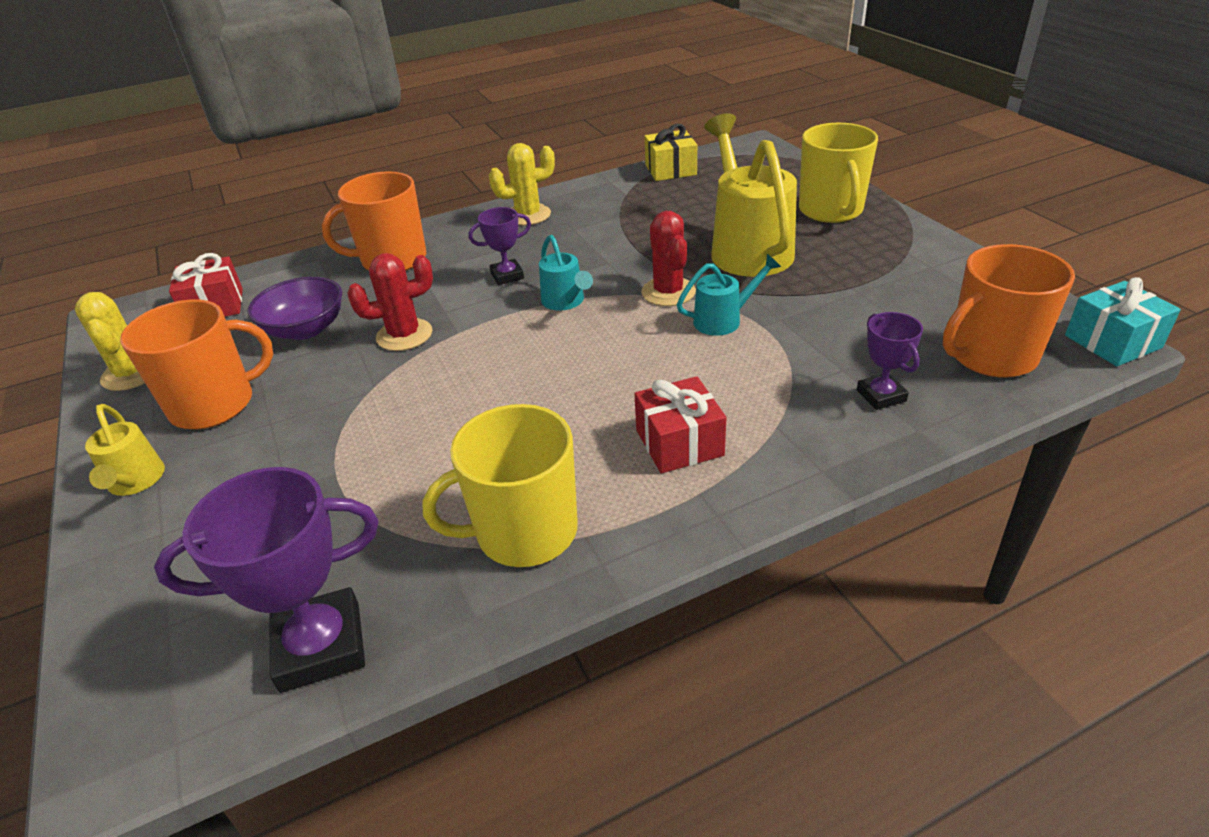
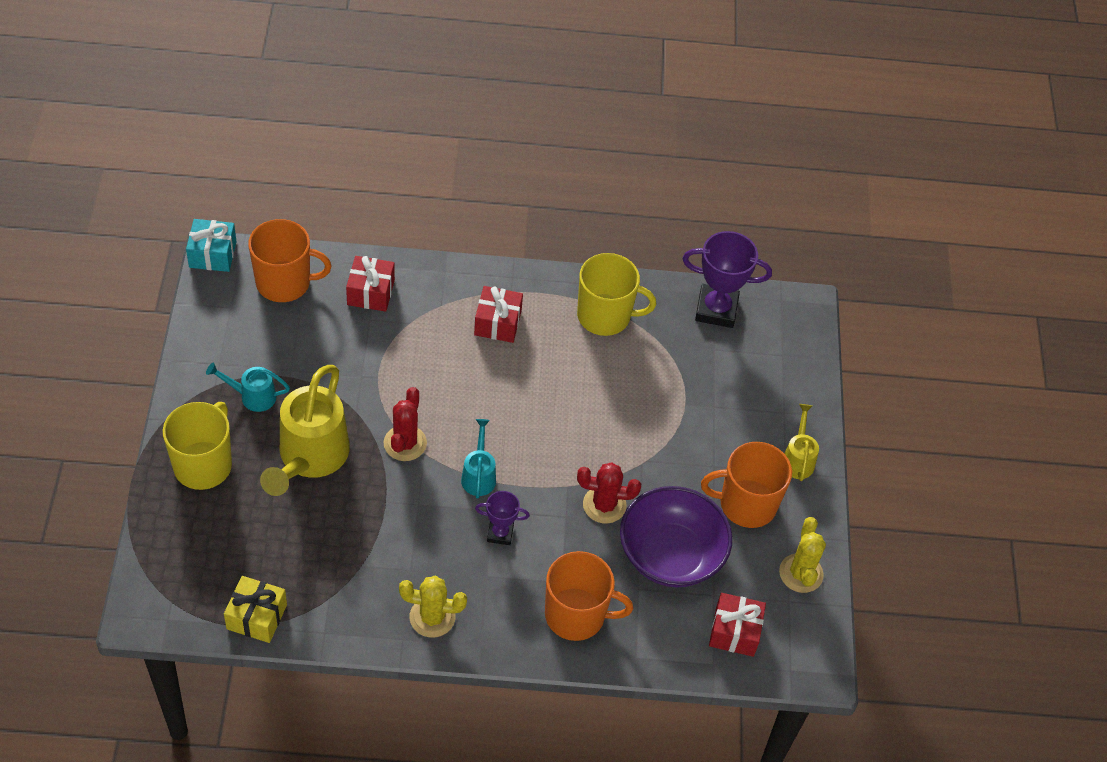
camera: 160 degrees left, 15 degrees up
purple bowl [248,277,342,340] -> purple bowl [620,486,732,587], size x1.52
turquoise watering can [677,254,781,336] -> turquoise watering can moved to [206,362,290,412]
purple trophy [857,312,923,410] -> red gift [346,256,395,312]

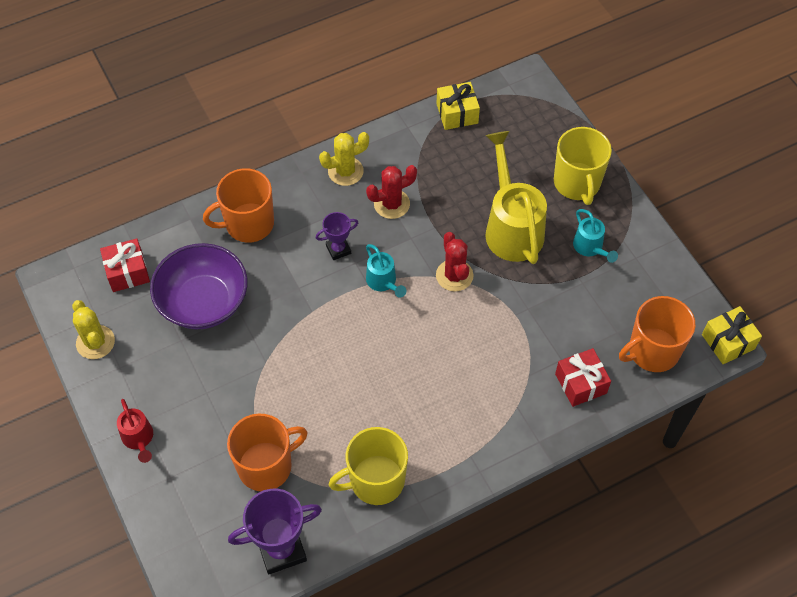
camera: 155 degrees right, 5 degrees up
turquoise gift [186,219,237,272] -> yellow gift [702,306,762,364]
turquoise watering can [206,362,290,412] -> turquoise watering can turned 90 degrees clockwise [573,209,618,263]
red gift [474,286,523,343] -> none
red cactus [577,462,641,524] -> red cactus moved to [366,165,417,219]
orange mug [701,442,792,528] -> orange mug moved to [227,414,308,491]
yellow watering can [784,404,819,481] -> red watering can [117,399,153,463]

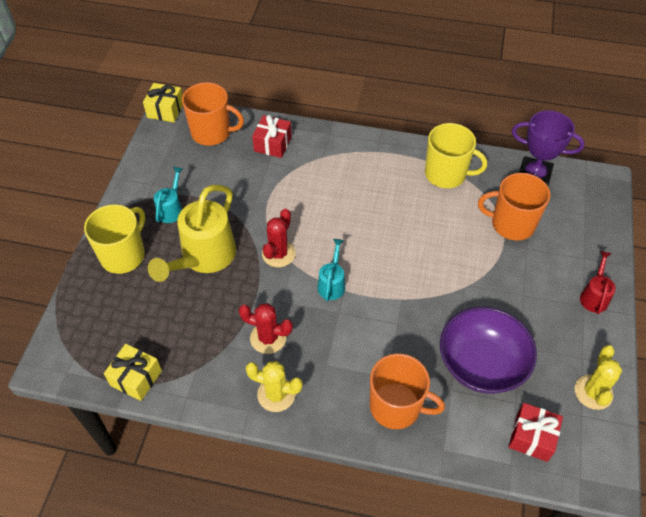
camera: 140 degrees left, 5 degrees down
purple trophy [316,212,358,260] -> none

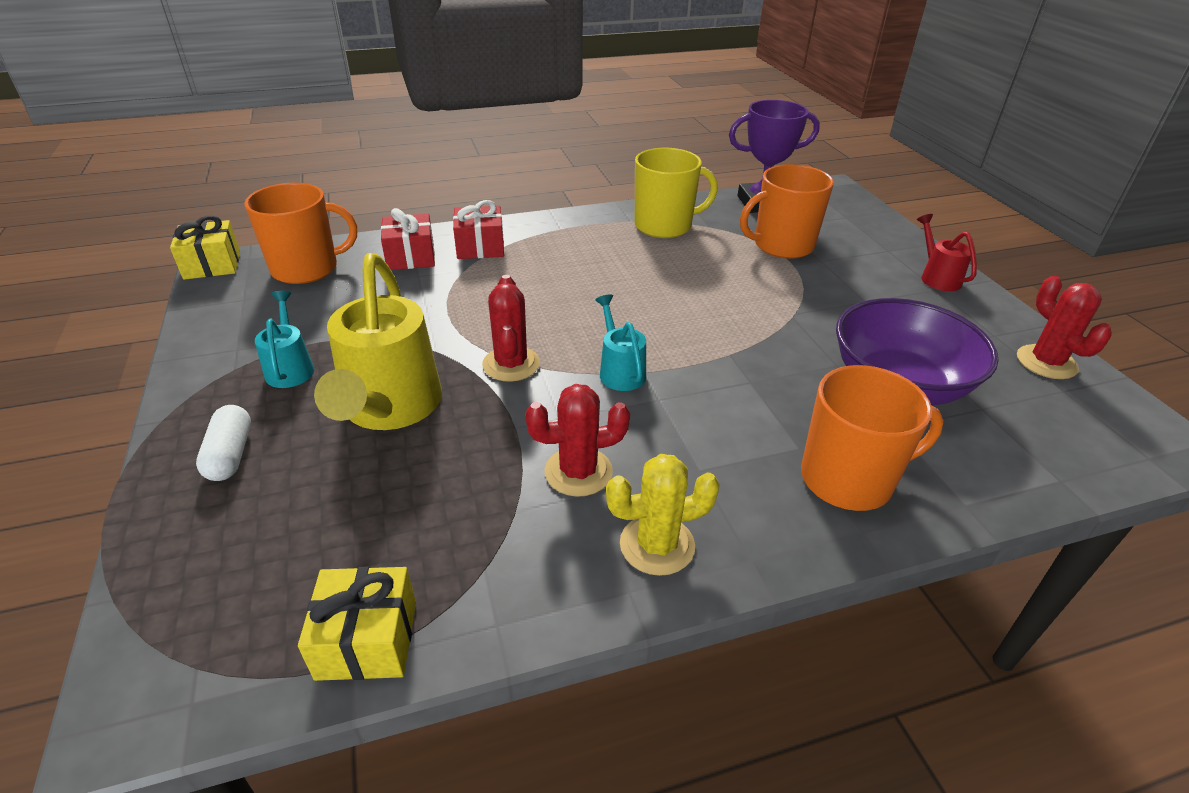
camera: 30 degrees left, 15 degrees down
yellow mug [84,204,145,274] -> white capsule [196,405,251,481]
red gift [509,403,563,462] -> red gift moved to [453,200,504,259]
yellow cactus [574,345,622,410] -> red cactus [1017,276,1112,379]

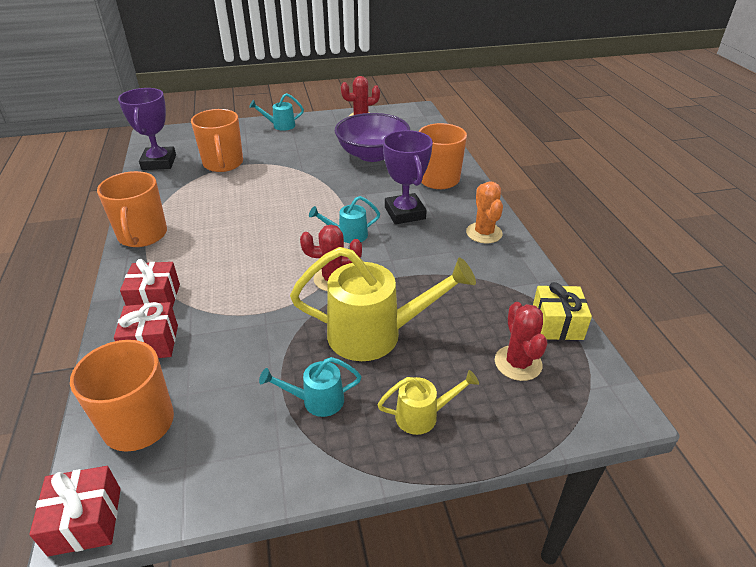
camera: 85 degrees left, 0 degrees up
yellow gift [170,215,240,280] -> red gift [29,466,121,556]
white capsule [196,405,251,481] -> yellow watering can [377,370,479,435]
red cactus [525,384,630,497] -> red cactus moved to [495,302,547,381]
yellow cactus [606,454,720,576] -> orange cactus [466,181,503,243]
yellow mug [635,148,718,238] -> none
red watering can [917,214,977,291] -> turquoise watering can [249,93,304,131]
none -> orange mug [97,171,167,247]
none -> purple trophy [383,130,433,224]

